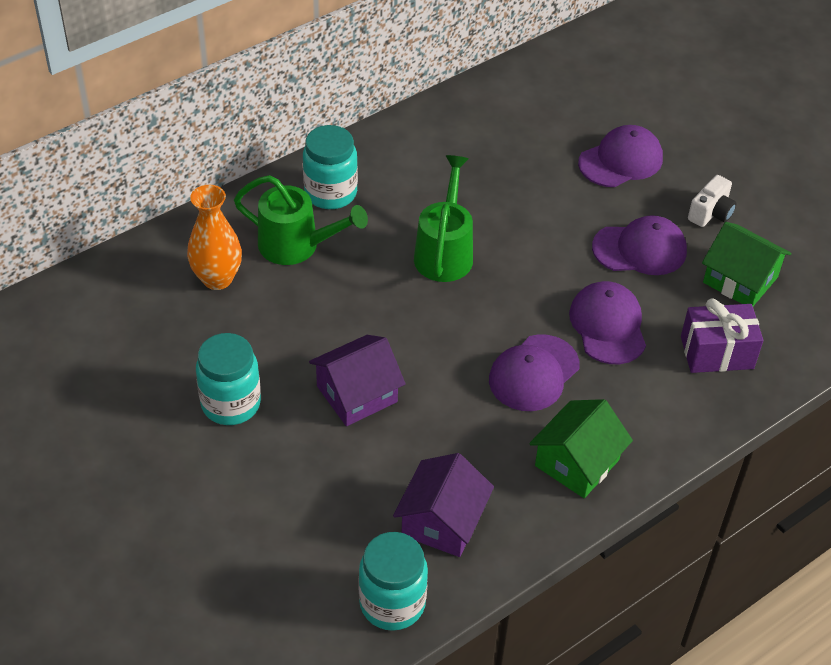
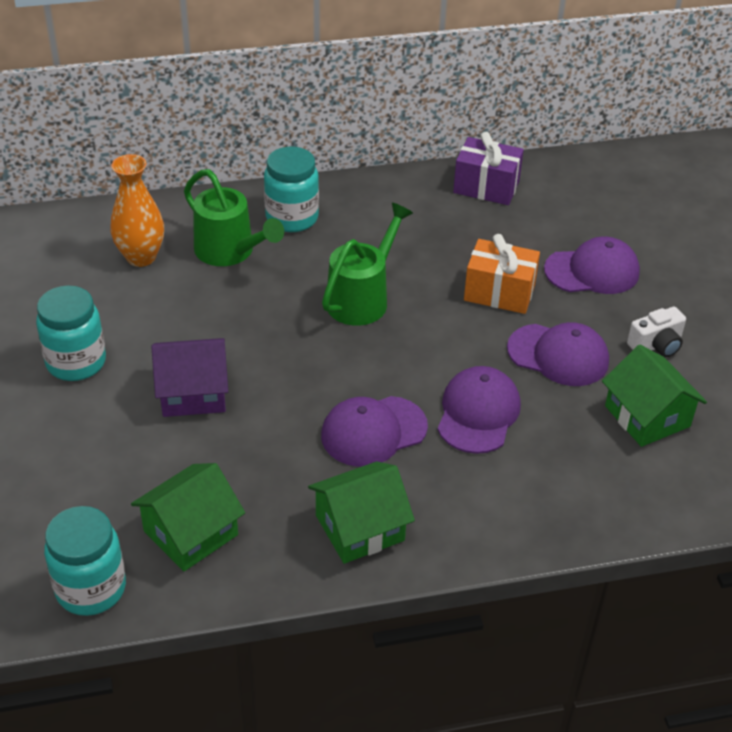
camera: 25 degrees right, 5 degrees down
purple house [393,453,494,557] -> green house [131,463,245,571]
purple gift [681,298,763,373] -> purple gift moved to [453,132,524,205]
none -> orange gift [464,234,540,314]

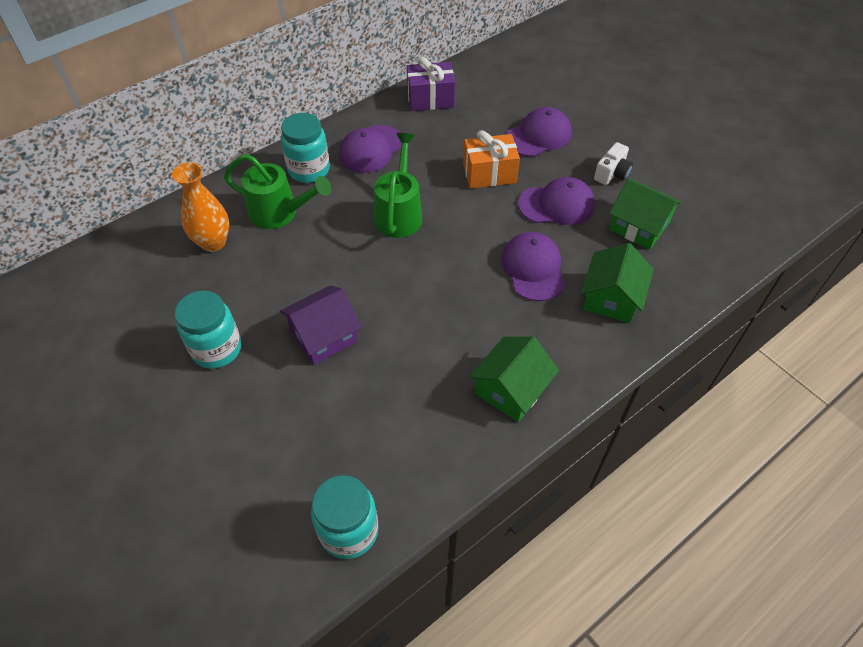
camera: 25 degrees left, 10 degrees up
green house [131,463,245,571] -> green house moved to [581,243,654,323]
purple cap [321,396,428,467] -> purple cap moved to [339,125,402,173]

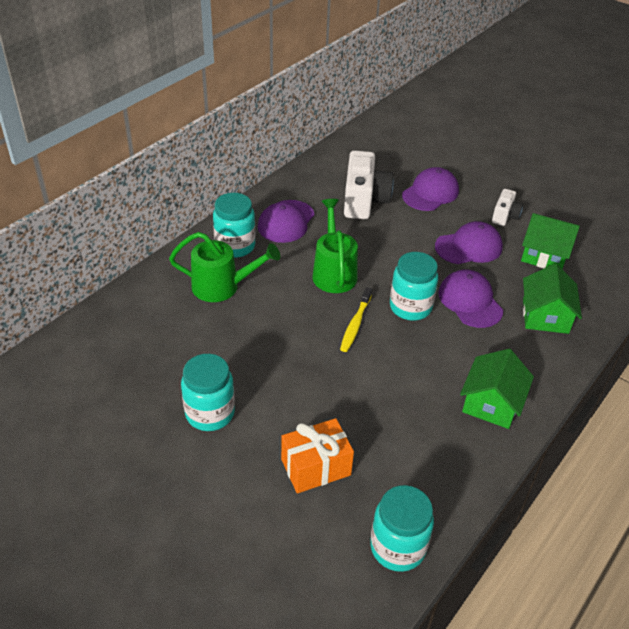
camera: 15 degrees left, 10 degrees down
orange vase [172,162,229,252] -> none
purple house [280,285,362,365] -> none
purple gift [407,57,455,111] -> none
orange gift [463,130,520,189] -> orange gift moved to [281,418,354,493]
none -> yellow toothbrush [340,287,372,352]
none -> white camera [344,150,394,219]
none -> turquoise jar [390,252,438,321]

